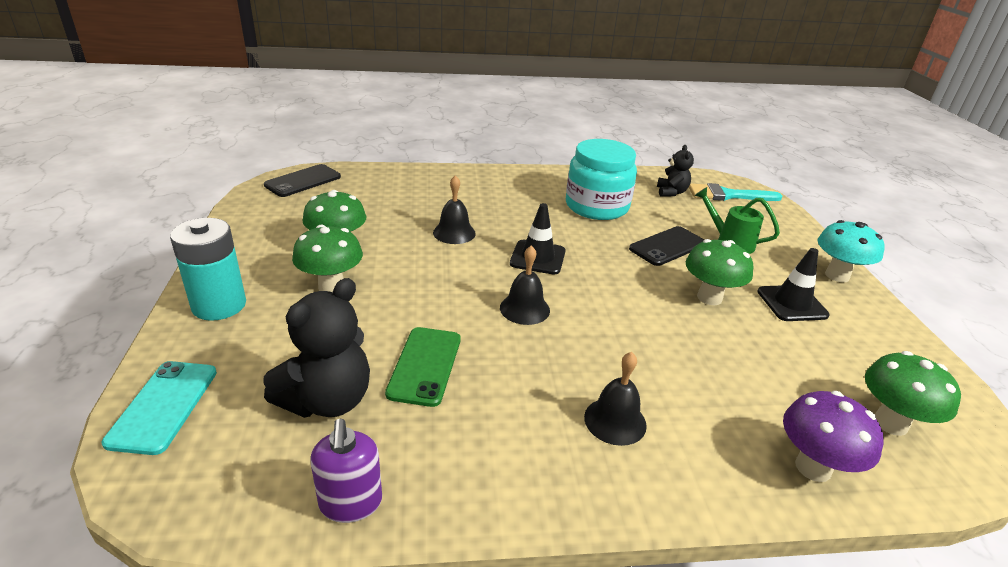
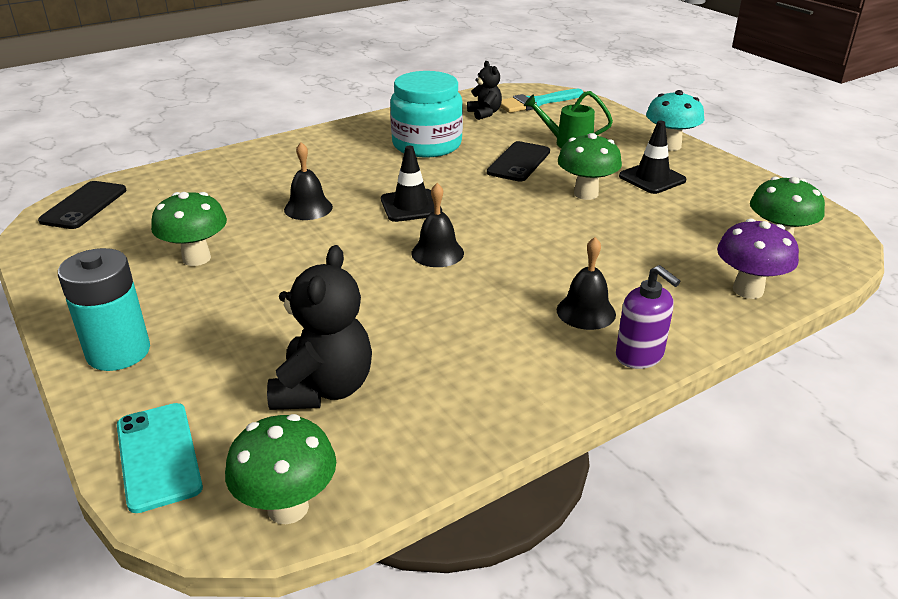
camera: 25 degrees left, 0 degrees up
green mushroom [292,225,363,292] -> green mushroom moved to [225,414,336,524]
purple soap dispenser [310,419,382,523] -> purple soap dispenser moved to [616,265,681,369]
green phone [385,327,461,407] -> none

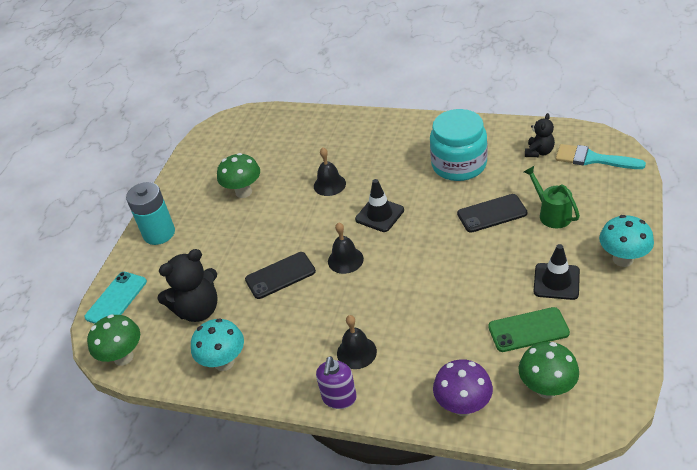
camera: 55 degrees right, 10 degrees up
black phone [38,181,126,229] -> black phone moved to [245,252,316,299]
green mushroom [558,133,622,200] -> none
none -> turquoise mushroom [191,318,244,371]
none -> green phone [488,307,570,352]

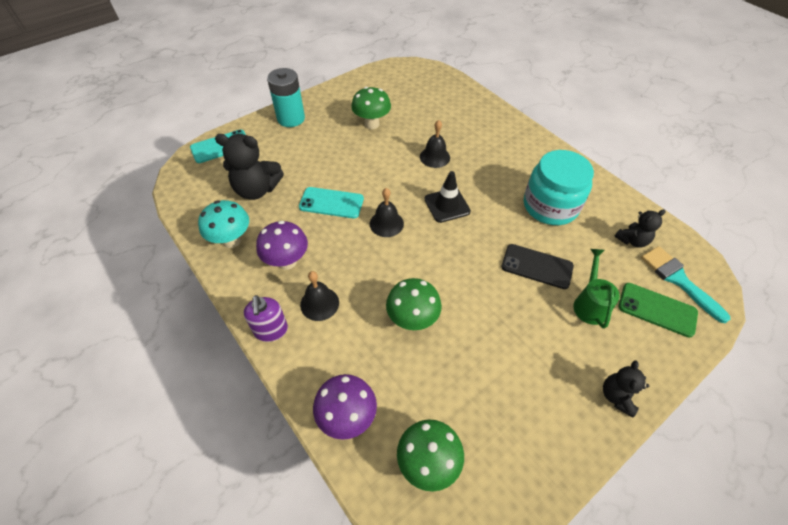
camera: 30 degrees right, 10 degrees up
green mushroom [87,314,140,366] -> green mushroom moved to [386,278,442,330]
black phone [245,252,316,299] -> turquoise phone [299,187,364,219]
purple soap dispenser [316,356,357,409] -> purple soap dispenser turned 60 degrees counterclockwise [244,295,288,342]
green phone [488,307,570,352] -> green phone moved to [619,283,698,338]
black traffic cone [533,244,580,300] -> none
turquoise mushroom [599,215,654,267] -> black teddy bear [603,360,649,418]
none -> purple mushroom [256,221,308,270]

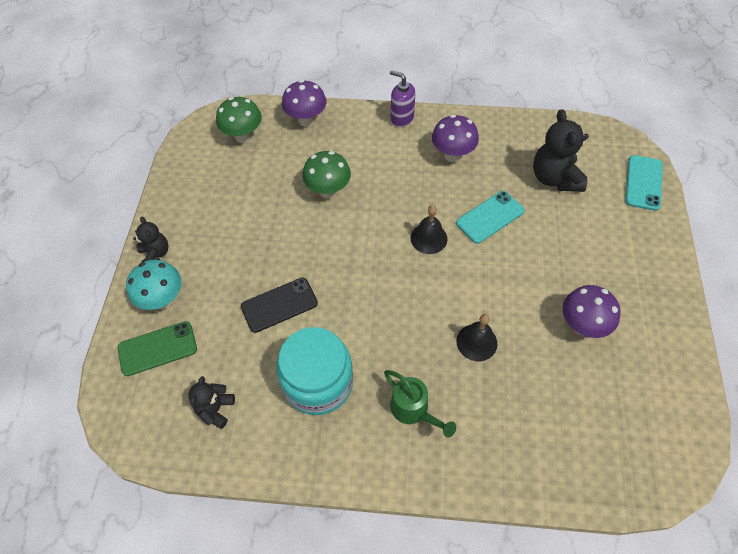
camera: 135 degrees right, 5 degrees up
turquoise mushroom [198,200,249,248] -> turquoise mushroom moved to [126,260,181,310]
black teddy bear [215,134,284,200] -> black teddy bear turned 60 degrees counterclockwise [533,109,589,192]
turquoise battery [267,68,305,127] -> none
black bell [300,271,339,321] -> none
green mushroom [351,87,391,129] -> purple mushroom [563,285,621,338]
black traffic cone [425,171,471,223] -> none
green watering can [573,249,620,329] -> green watering can moved to [384,370,456,438]
turquoise brush [641,246,730,323] -> none

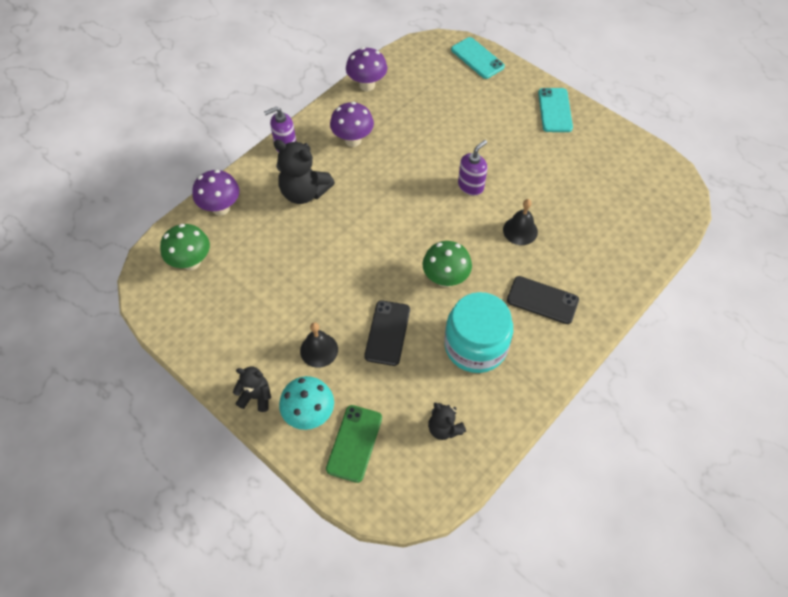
camera: 55 degrees left, 0 degrees up
green mushroom [302,151,351,199] -> green mushroom moved to [422,241,472,287]
green watering can [384,370,456,438] -> black phone [507,276,579,324]
black bell [411,205,448,254] -> black bell moved to [300,322,338,368]
turquoise phone [456,191,524,244] -> turquoise phone moved to [538,88,573,132]
black teddy bear [533,109,589,192] -> black teddy bear moved to [274,140,335,204]
purple mushroom [563,285,621,338] -> purple mushroom moved to [346,47,387,91]
none -> purple soap dispenser [458,140,487,196]

